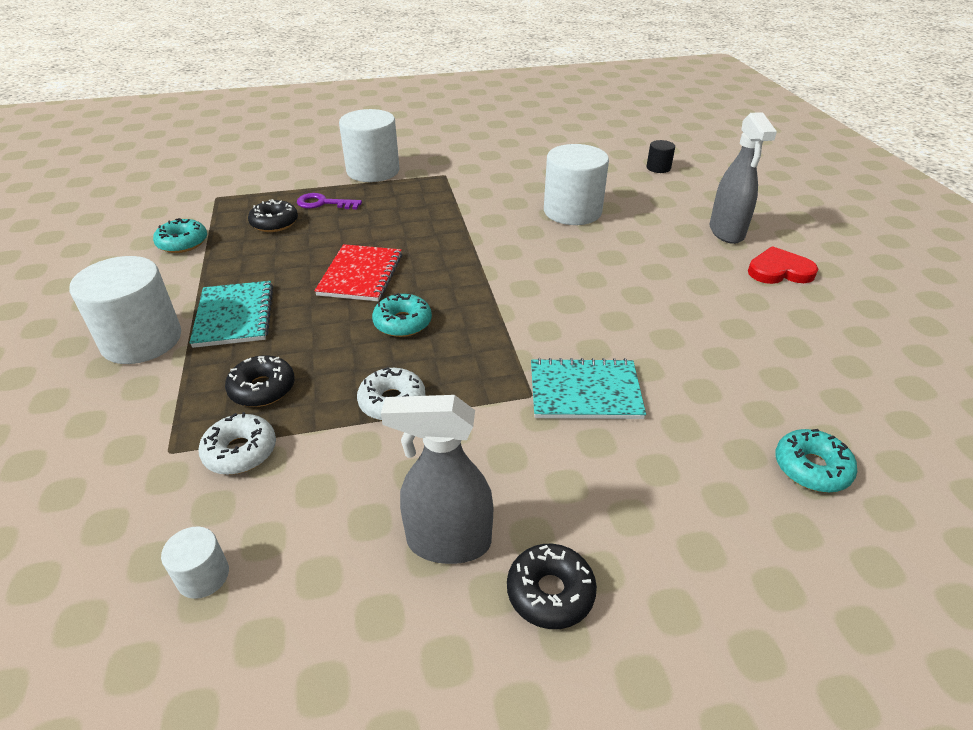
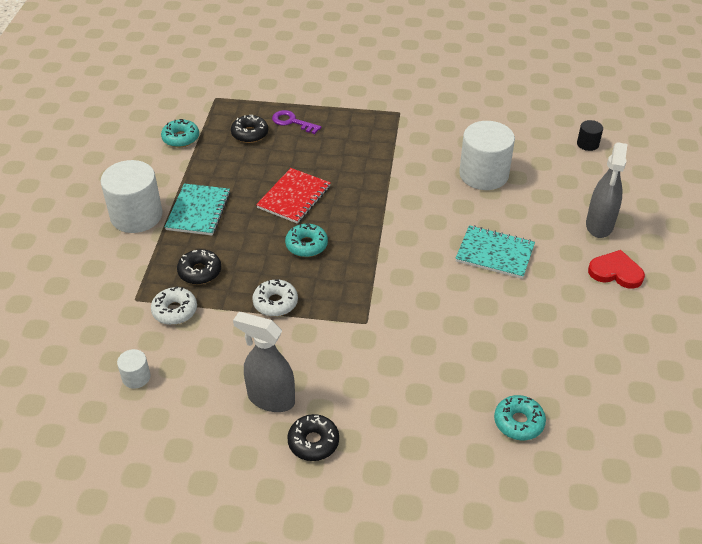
camera: 20 degrees right, 5 degrees up
white cylinder [339,109,399,182] -> none
turquoise notebook [531,358,646,419] -> turquoise notebook moved to [455,225,535,279]

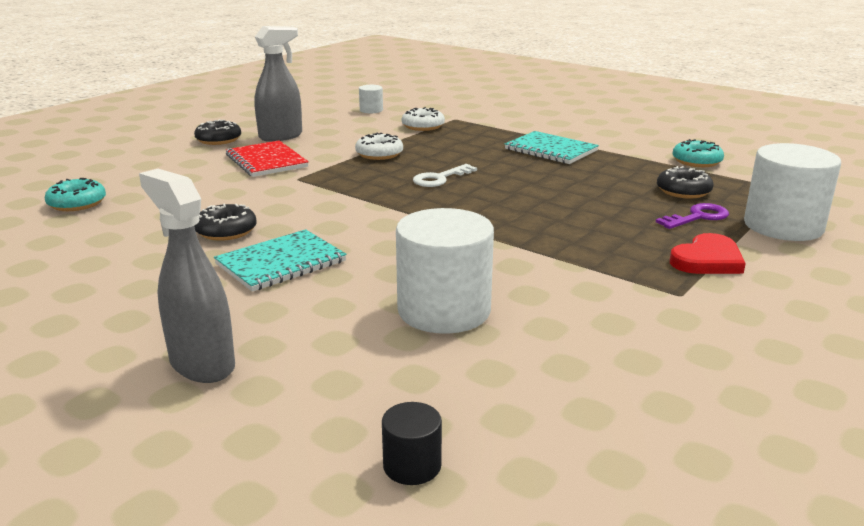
camera: 120 degrees right, 20 degrees down
white cylinder [101,160,163,233] -> white cylinder moved to [744,143,841,241]
black donut [177,249,221,284] -> black donut moved to [194,204,257,241]
red notebook [256,168,331,224] -> red notebook moved to [226,140,309,177]
turquoise donut [285,223,328,257] -> white key [413,164,477,187]
red heart [588,250,645,289] -> red heart moved to [670,233,746,274]

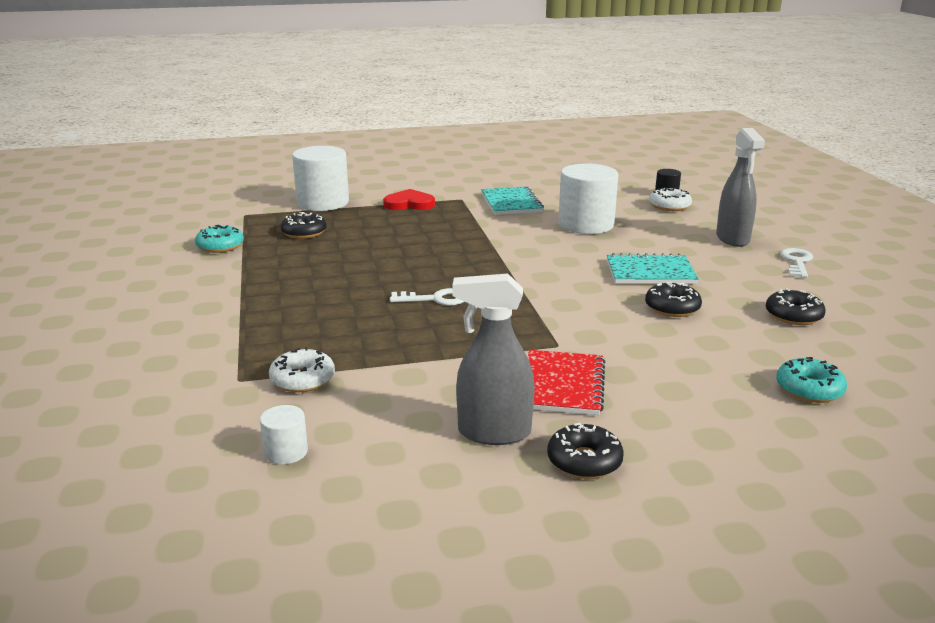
camera: 140 degrees left, 0 degrees up
white donut [355,132,403,160] -> white donut moved to [649,187,692,211]
turquoise notebook [505,131,599,164] -> turquoise notebook moved to [481,186,544,215]
purple key [656,203,729,229] -> none
none -> black donut [766,288,826,325]
none -> white key [780,248,813,278]

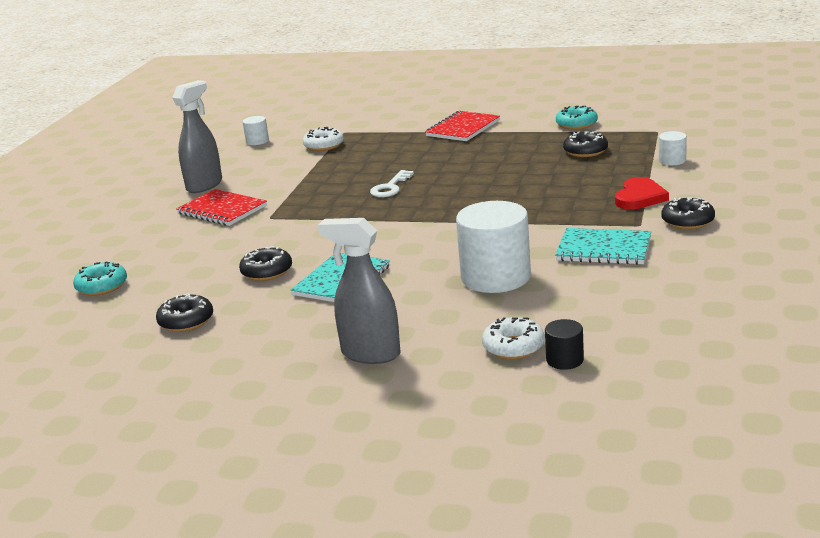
camera: 120 degrees right, 0 degrees up
white cylinder [292,146,349,211] -> white cylinder [659,131,687,165], size x0.46
black donut [547,423,624,479] -> black donut moved to [661,197,715,229]
white key [780,248,813,278] -> none
none -> red notebook [425,111,500,141]

